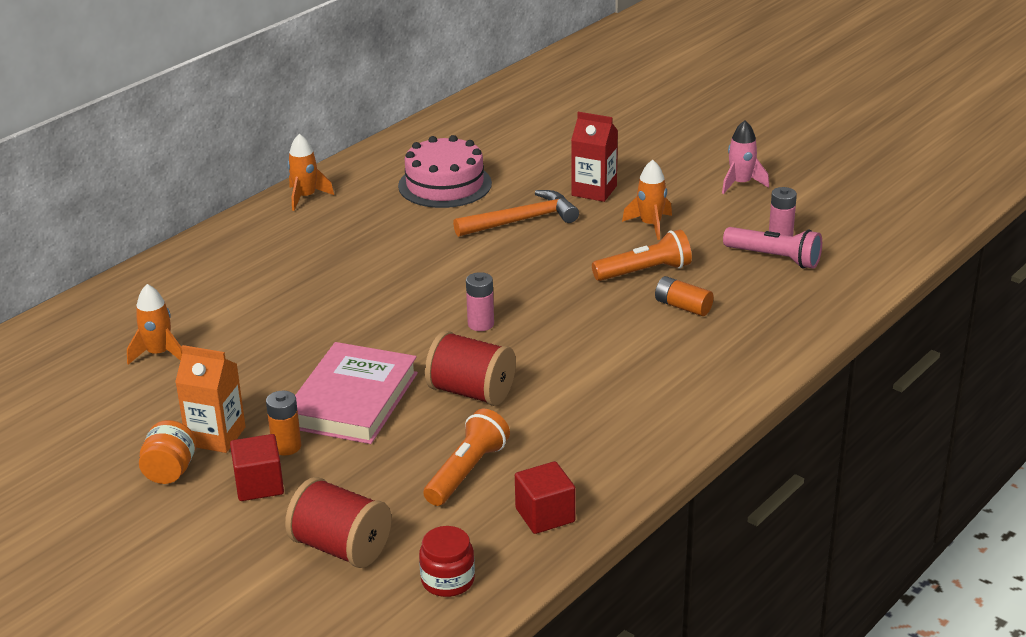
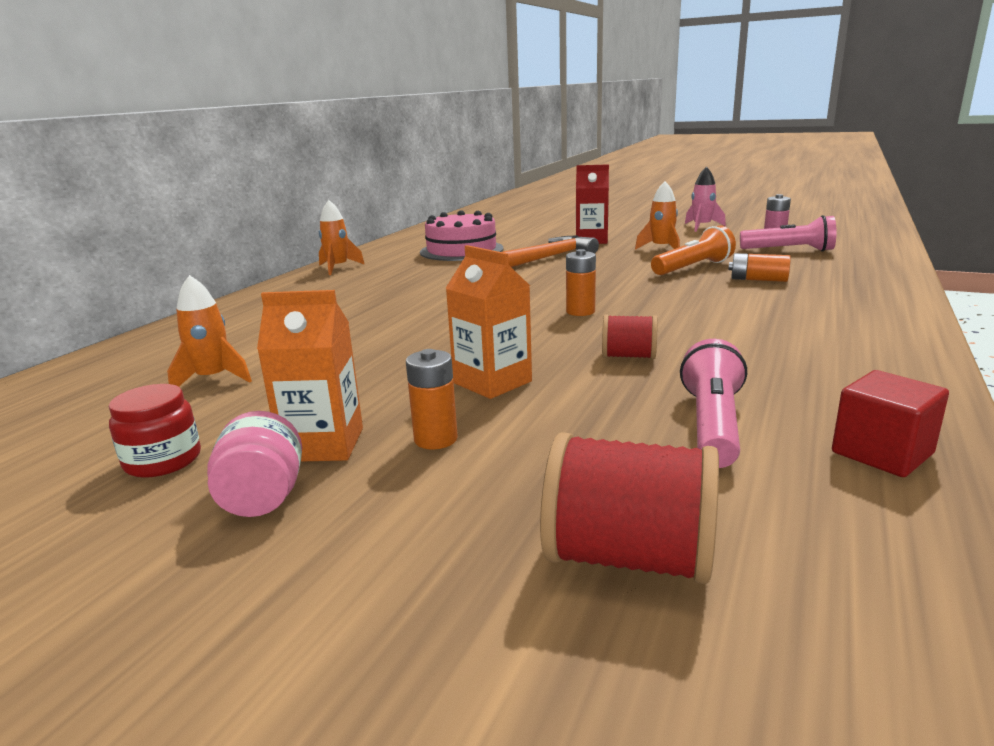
camera: 15 degrees left, 10 degrees down
orange jar [139,420,196,484] -> pink jar [207,411,302,517]
red cube [230,434,284,501] -> none
pink book [295,342,418,444] -> orange carton [446,245,532,399]
red jar [419,526,475,597] -> red jar moved to [109,384,201,478]
orange flashlight [423,409,510,506] -> pink flashlight [680,339,747,468]
red spool [425,331,516,406] -> red spool [602,314,657,359], size x0.58
pink battery [466,272,494,331] -> orange battery [566,249,596,316]

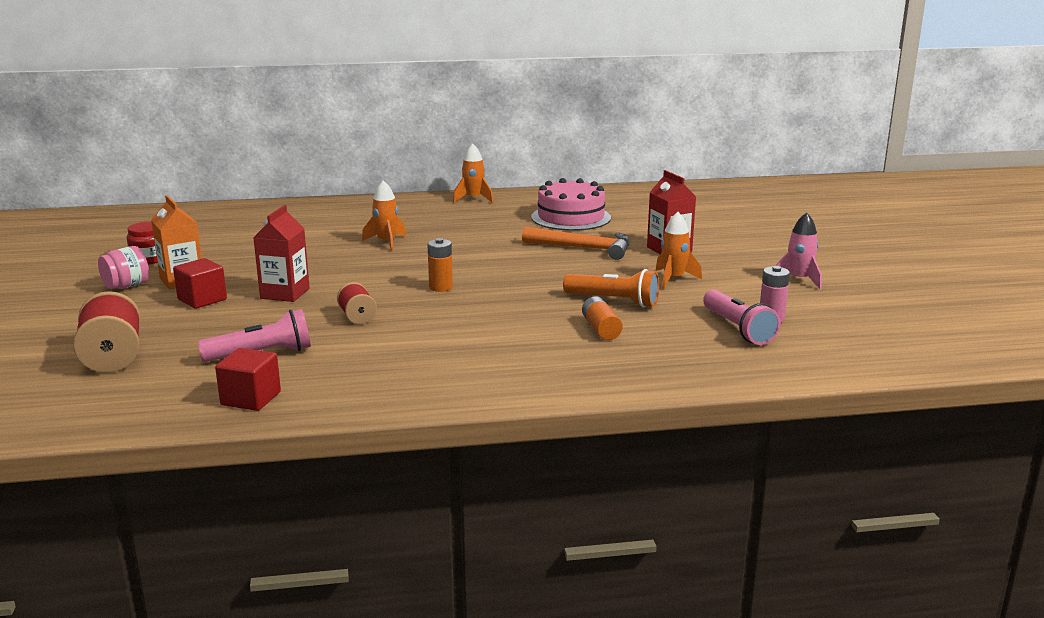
camera: 55 degrees right, 0 degrees up
orange rocket [167,275,252,387] -> orange rocket moved to [362,180,406,251]
orange battery [406,349,458,450] -> red cube [173,258,227,309]
orange carton [446,245,532,399] -> red carton [253,205,310,302]

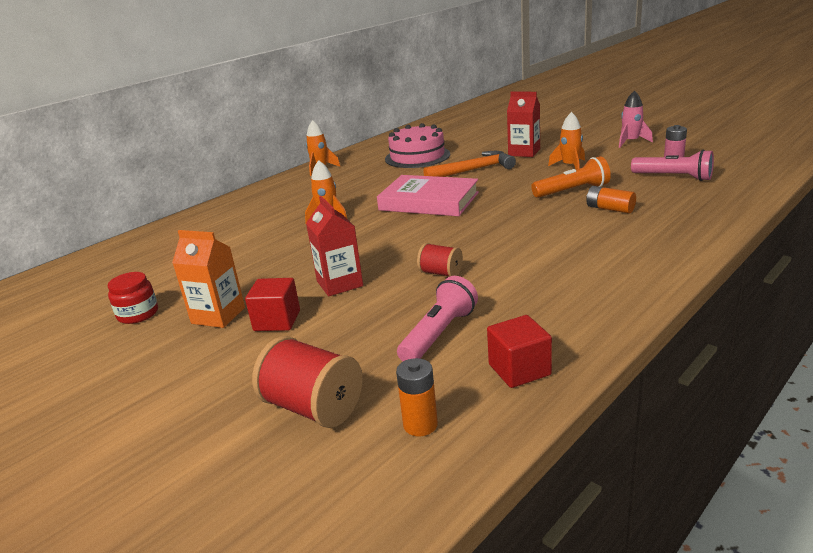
camera: 35 degrees left, 5 degrees up
pink jar [98,246,149,289] -> none
orange battery [427,238,453,292] -> orange battery moved to [396,358,438,436]
none -> pink book [377,175,479,216]

